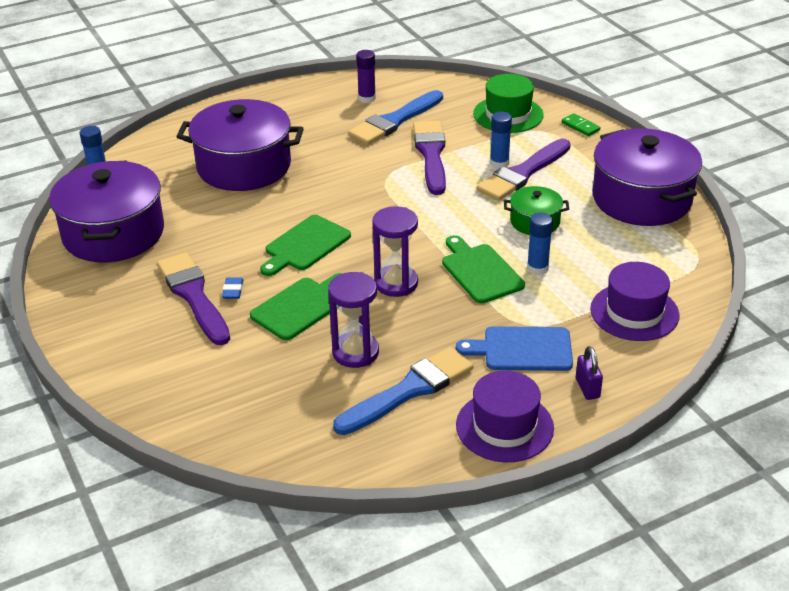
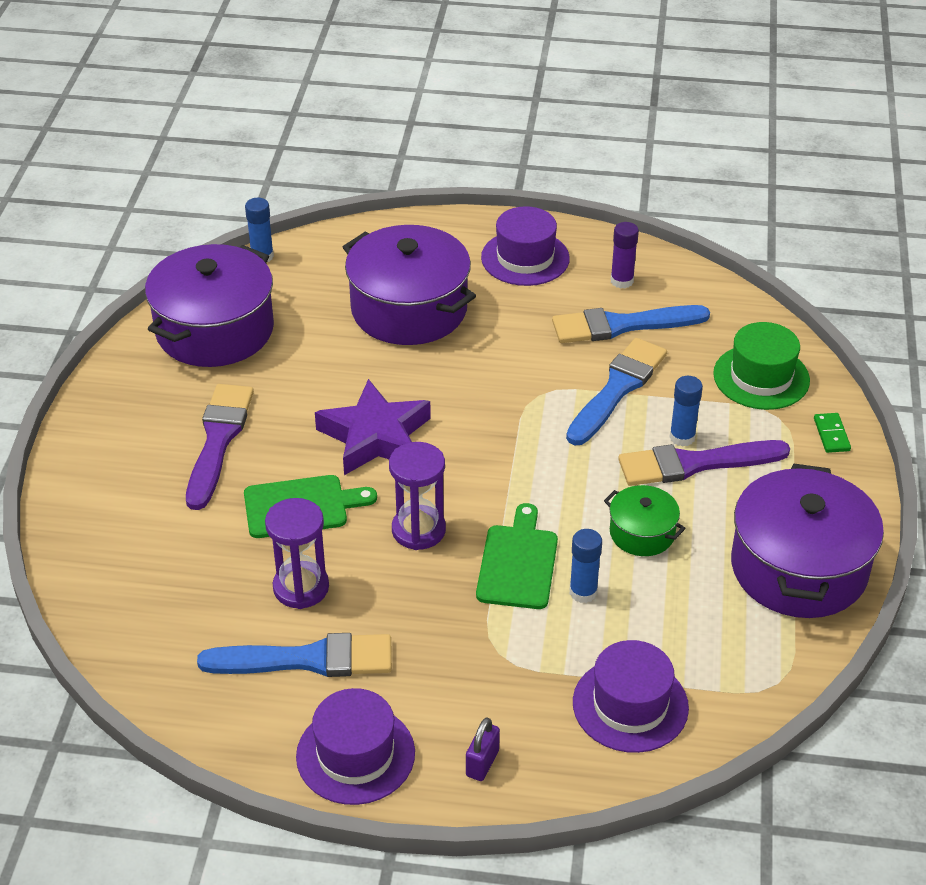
camera: 35 degrees right, 5 degrees up
blue eraser [222,277,244,299] -> none
green cutting board [260,215,351,276] -> purple star [315,379,431,475]
purple brush [413,121,446,195] -> blue brush [566,338,667,445]
blue cutting board [456,326,573,371] -> none
none -> purple hat [481,206,570,286]

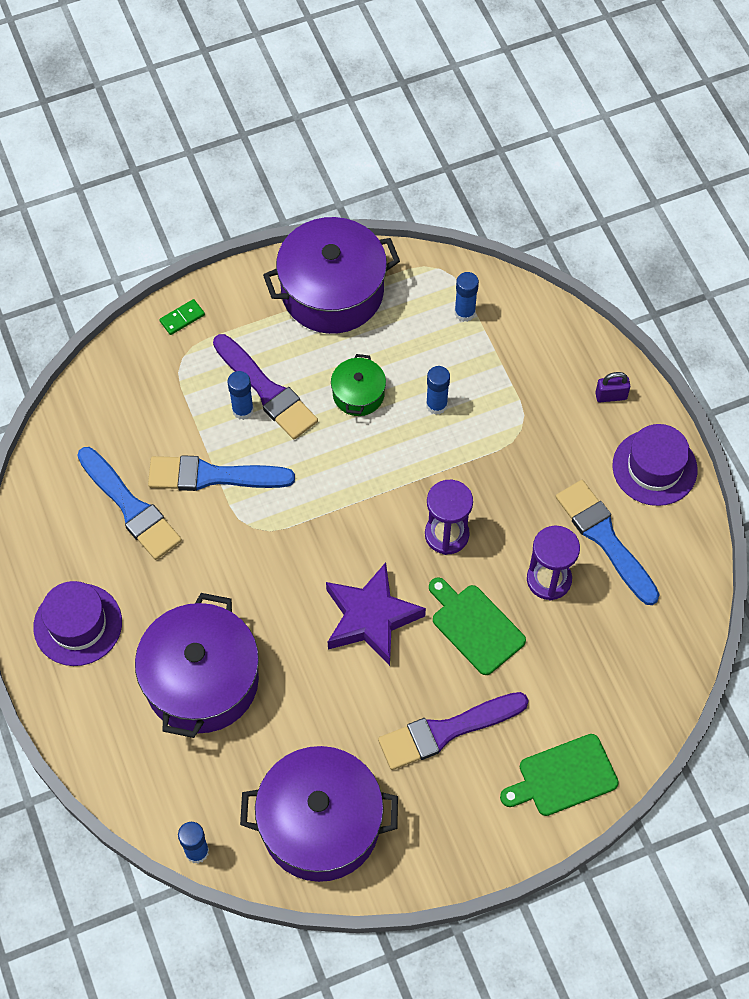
camera: 120 degrees left, 20 degrees up
green cutting board [476,503,558,609] -> green cutting board moved to [500,734,619,816]
purple hat [573,640,689,753] -> none
purple glue stick [611,222,639,289] -> none
green hat [713,322,810,410] -> none
none -> blue glue stick [454,272,479,322]

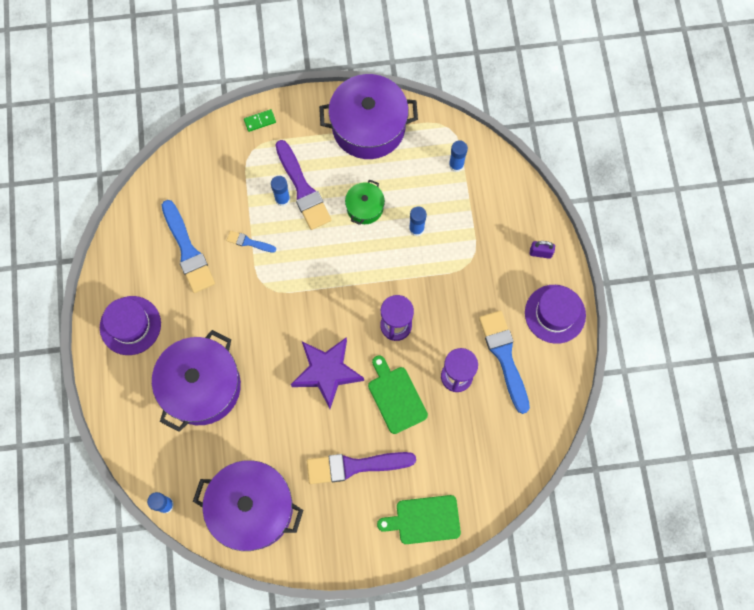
camera: 15 degrees right, 10 degrees up
blue brush [148,455,295,491] -> blue brush [227,231,276,253], size x0.49

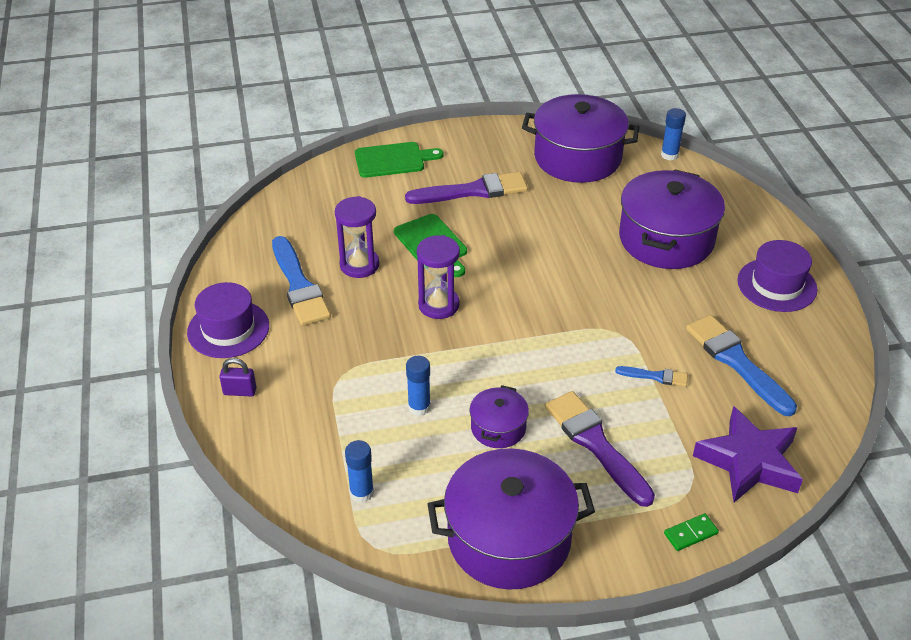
camera: 175 degrees right, 30 degrees down
blue glue stick [271,176,290,206] -> none
purple star [291,337,364,409] -> purple star moved to [693,406,803,502]
green pot [345,180,385,225] -> purple pot [470,385,529,448]

